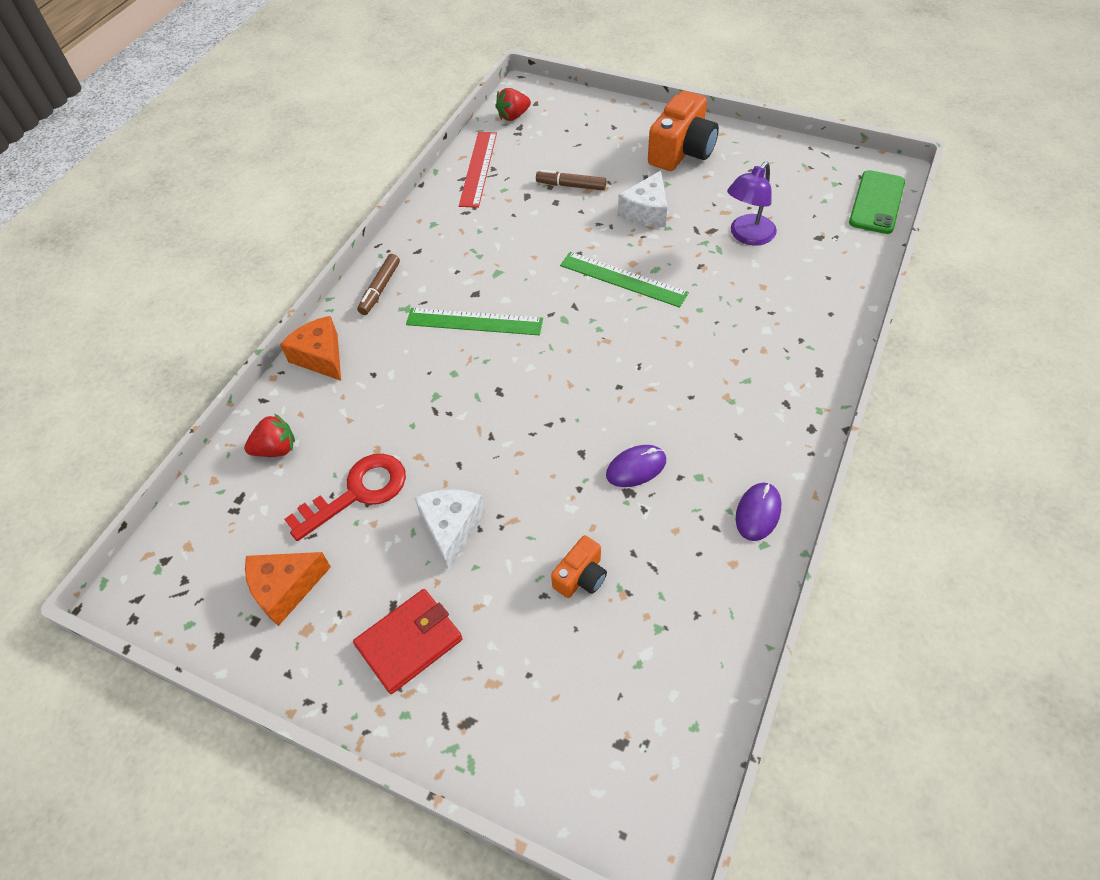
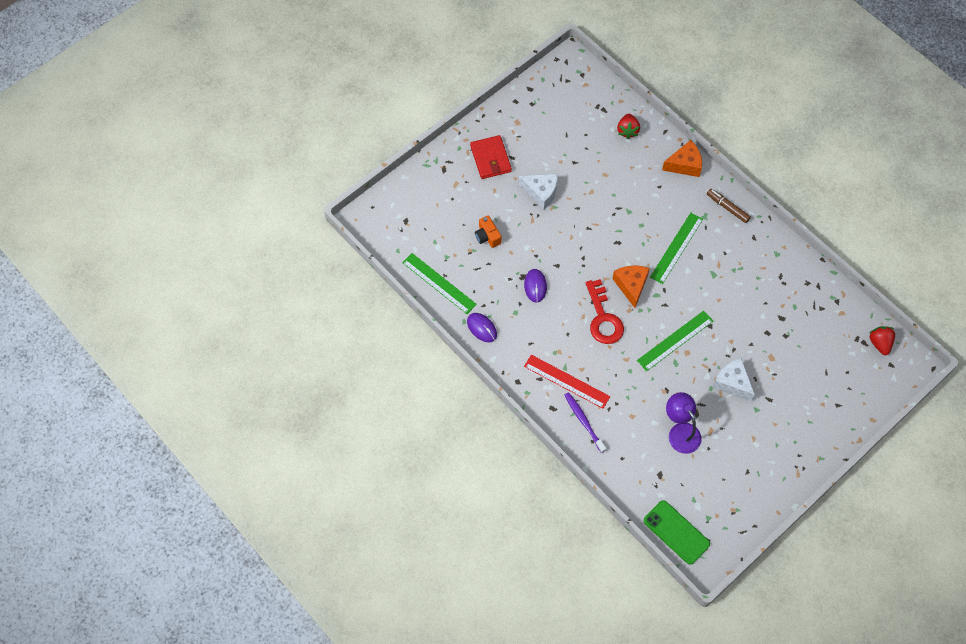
camera: 110 degrees right, 10 degrees up
orange cheese [245,552,331,626] -> orange cheese moved to [612,265,650,308]
red key [284,454,406,541] -> red key moved to [586,279,624,344]
red ruler [459,132,497,208] -> red ruler moved to [524,355,610,409]
brown marker [536,170,606,190] -> none
orange camera [648,90,719,171] -> none
none -> green ruler [402,253,477,314]
none -> purple toothbrush [565,392,606,453]

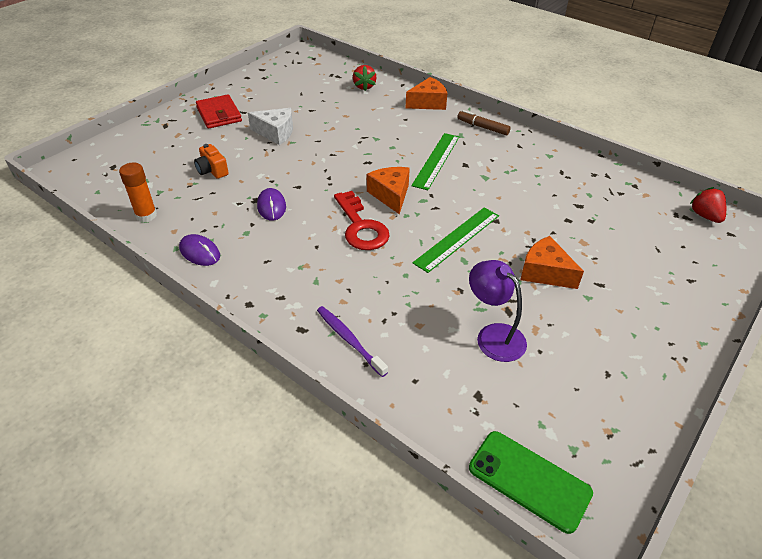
camera: 10 degrees left, 20 degrees down
green ruler [402,253,477,314] -> orange glue stick [119,163,157,222]
red ruler [524,355,610,409] -> none
white cheese [713,358,755,401] -> orange cheese [520,236,584,289]

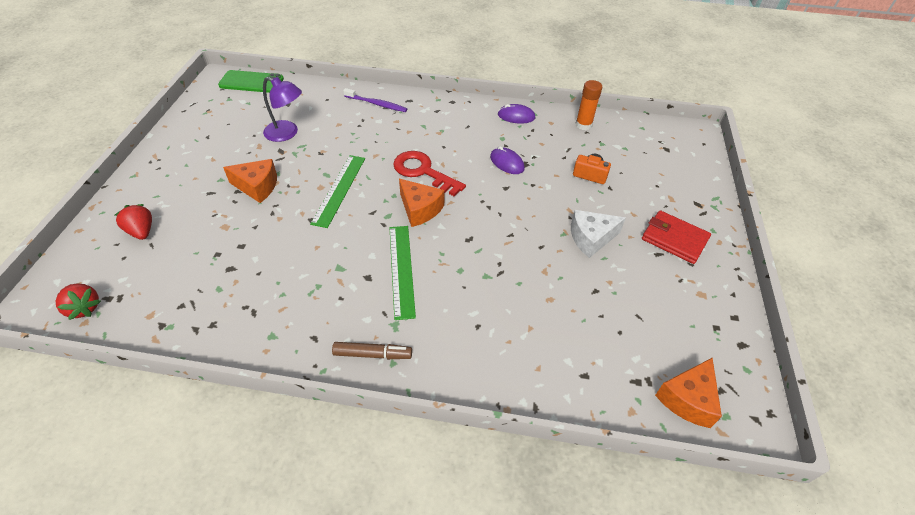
camera: 150 degrees right, 5 degrees up
red strawberry [353,65,377,91] -> red strawberry moved to [115,204,152,240]
orange cheese [406,77,448,110] -> orange cheese moved to [655,358,722,428]

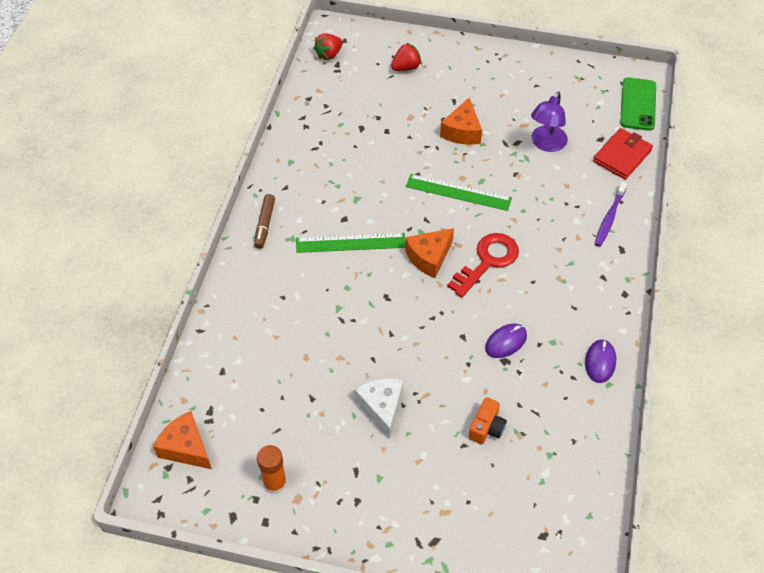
camera: 95 degrees right, 5 degrees up
orange glue stick [575,80,602,130] -> orange glue stick moved to [257,445,287,494]
red wallet [642,210,711,264] -> red wallet moved to [593,128,653,180]

